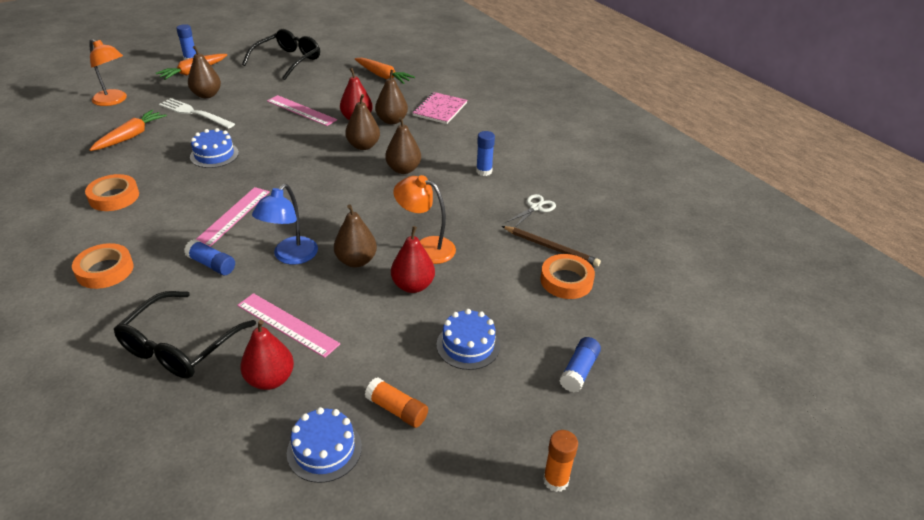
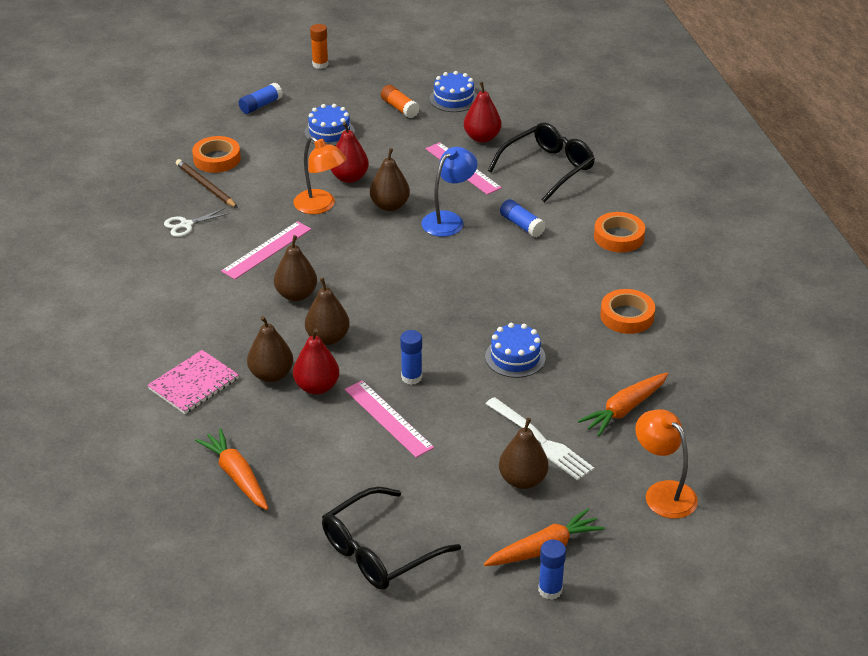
camera: 160 degrees left, 0 degrees up
pink ruler [195,187,270,247] -> pink ruler moved to [221,221,311,279]
blue glue stick [476,131,495,176] -> blue glue stick moved to [400,330,422,385]

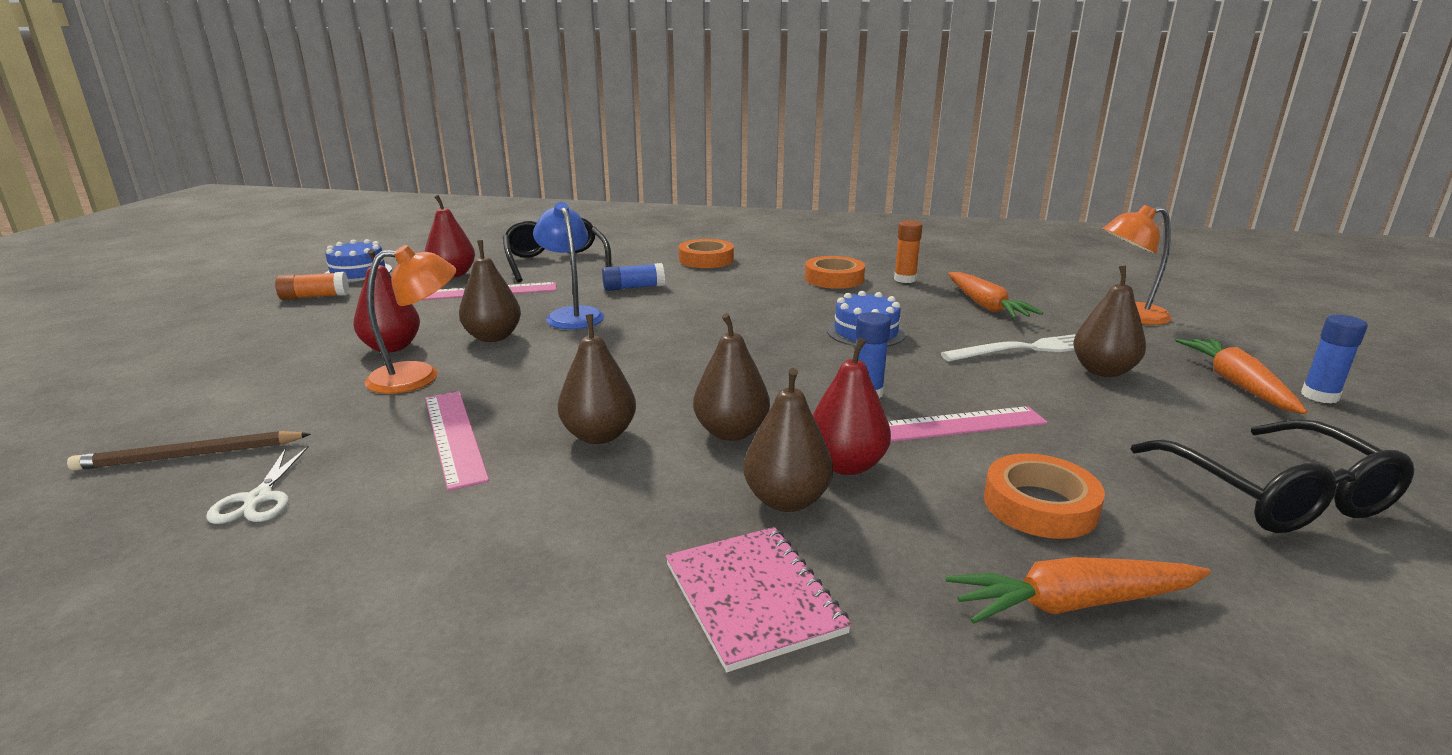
camera: 65 degrees left, 15 degrees down
orange tape [192,136,241,173] -> orange tape moved to [984,453,1105,539]
blue glue stick [239,83,283,114] -> none
blue cake [305,104,355,146] -> none
orange glue stick [310,24,329,69] -> orange glue stick moved to [894,221,923,283]

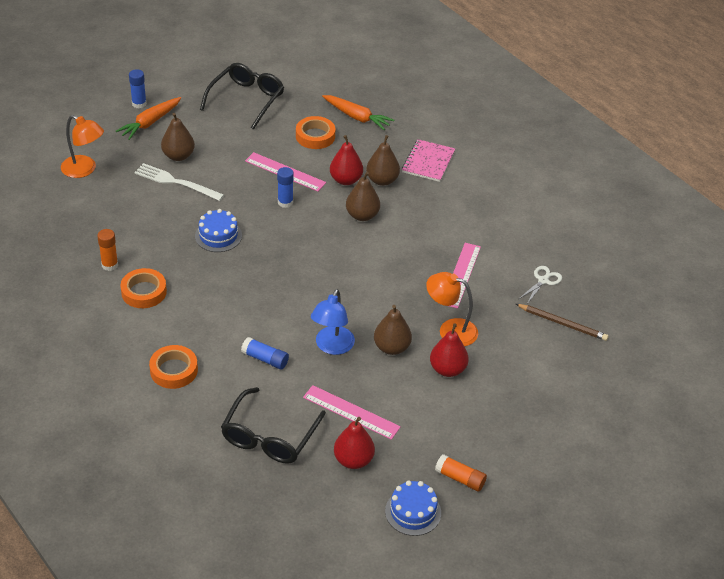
camera: 140 degrees left, 20 degrees up
brown pear [558,314,636,444] -> none
orange carrot [948,272,1043,319] -> none

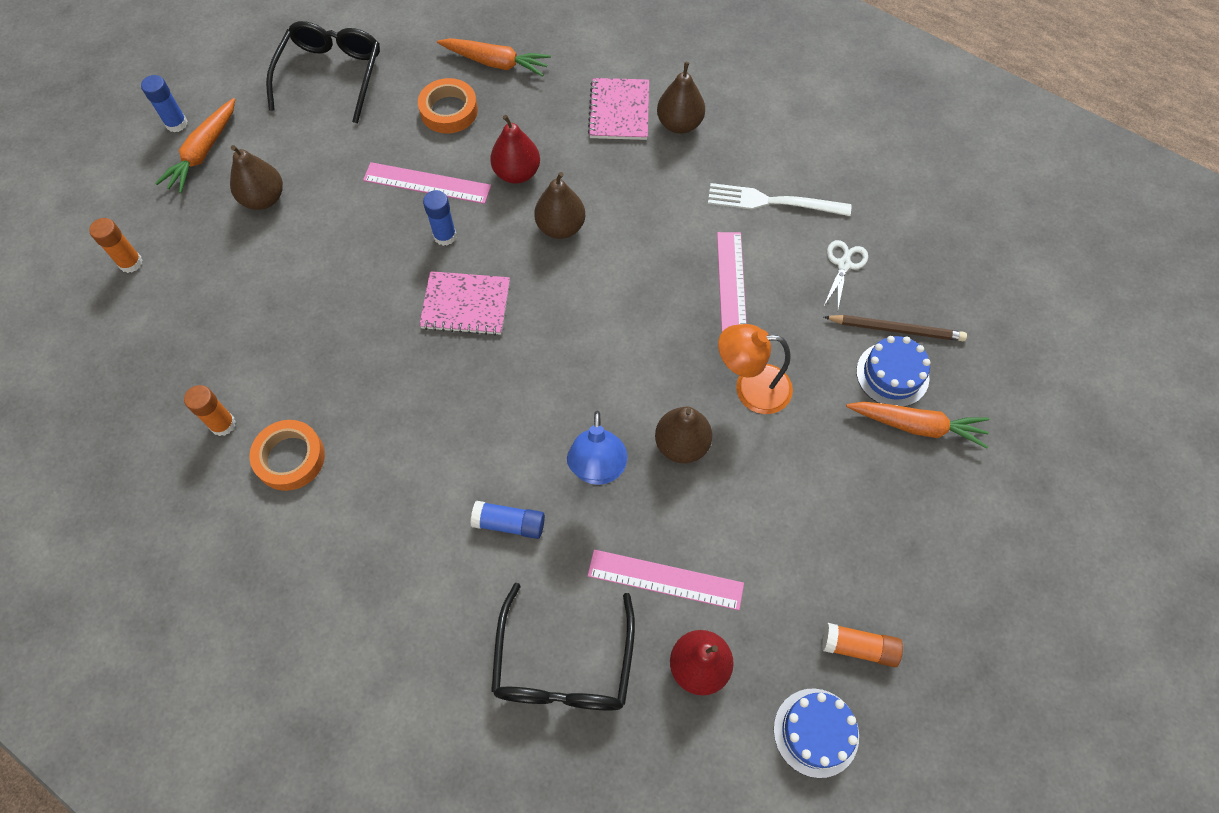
camera: 15 degrees left, 20 degrees up
orange lamp [61,115,104,178] -> orange glue stick [89,218,143,273]
white fork [134,163,224,201] -> white fork moved to [708,183,851,216]
orange tape [149,345,198,389] -> none
blue cake [195,209,242,252] -> blue cake moved to [856,336,931,407]
brown pear [366,135,400,186] -> brown pear moved to [657,62,705,134]
red pear [430,323,469,377] -> none
none -> pink notebook [419,271,510,335]
none -> orange carrot [846,401,989,449]

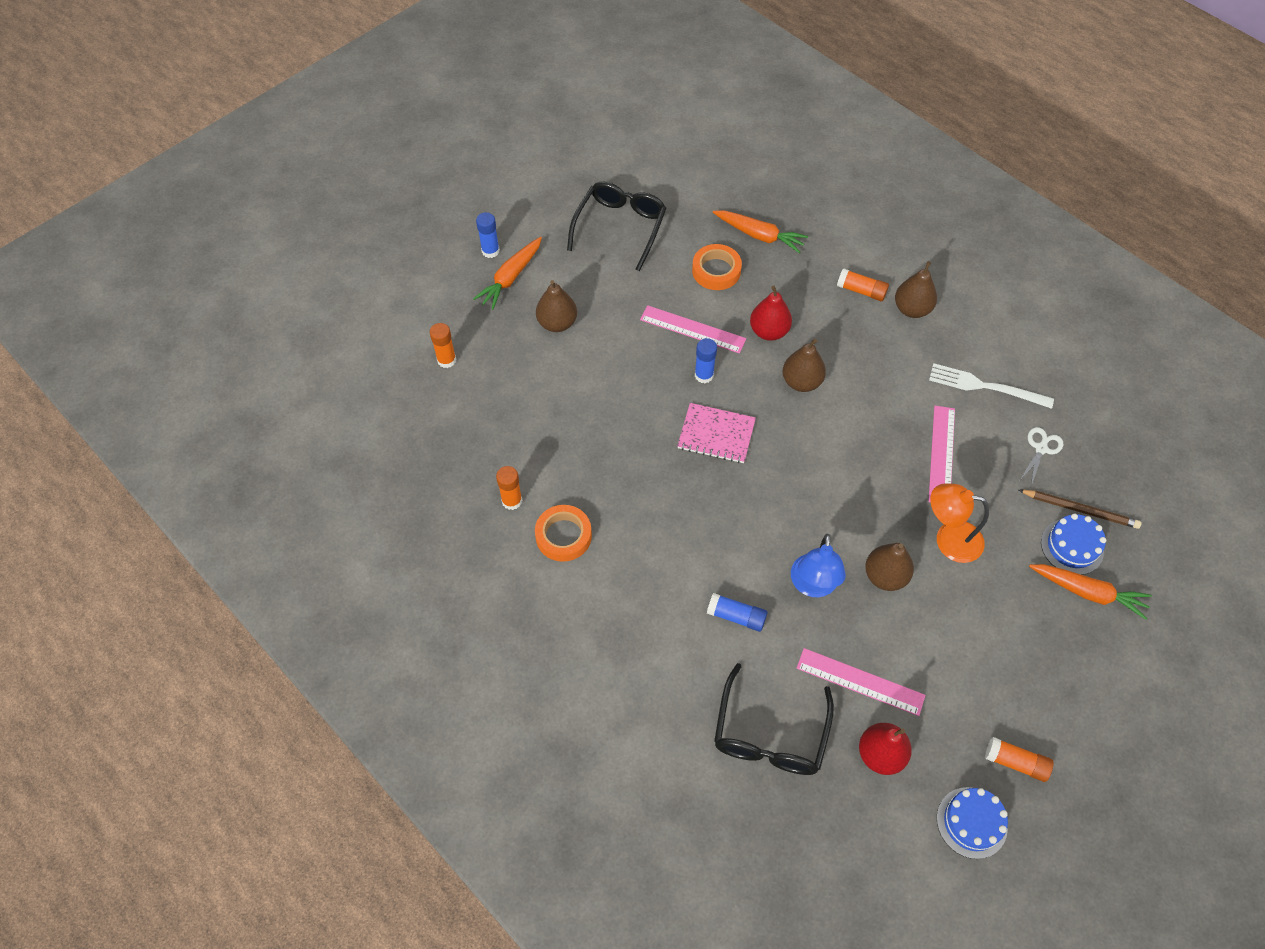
camera: 10 degrees right, 5 degrees down
pink notebook [588,78,649,140] -> orange glue stick [837,268,889,301]

